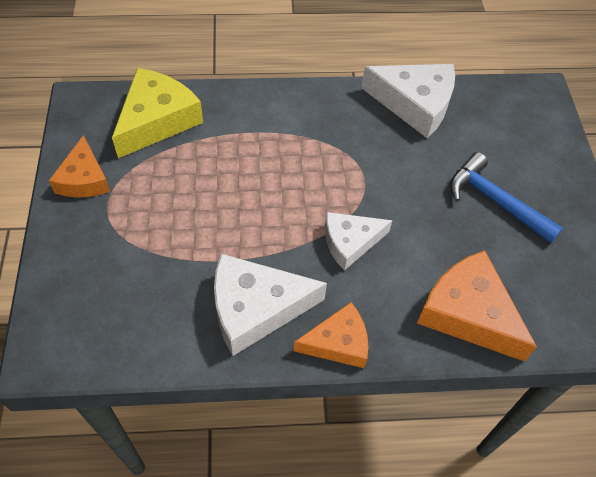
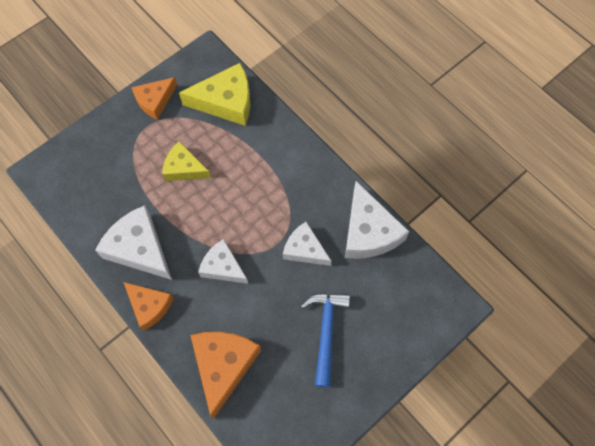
camera: 55 degrees right, 10 degrees up
none -> yellow cheese [162,141,211,181]
none -> white cheese [283,222,331,266]

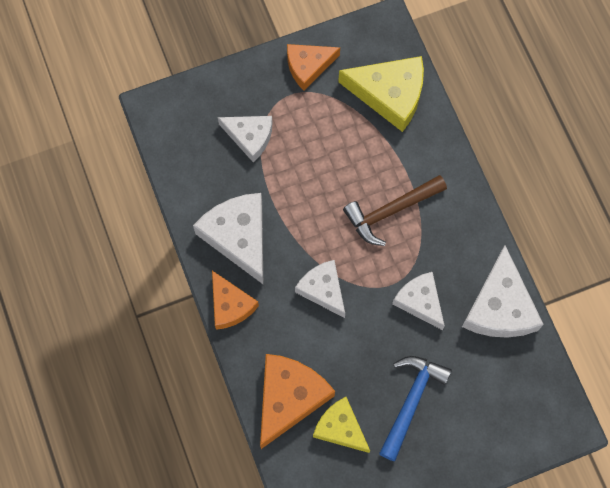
camera: 20 degrees right, 5 degrees up
yellow cheese [162,141,211,181] -> yellow cheese moved to [313,397,370,453]
none -> white cheese [218,116,273,162]
none -> brown hammer [343,175,447,246]

